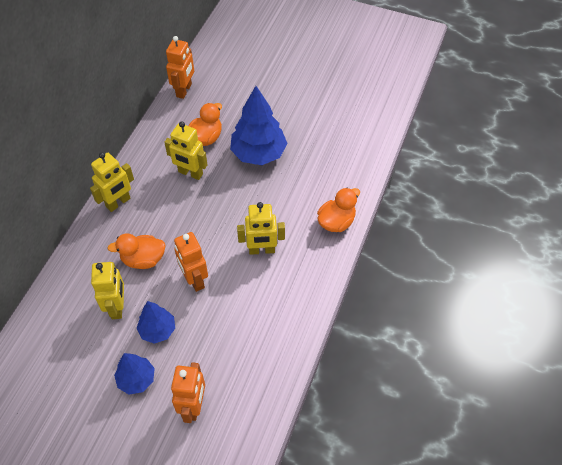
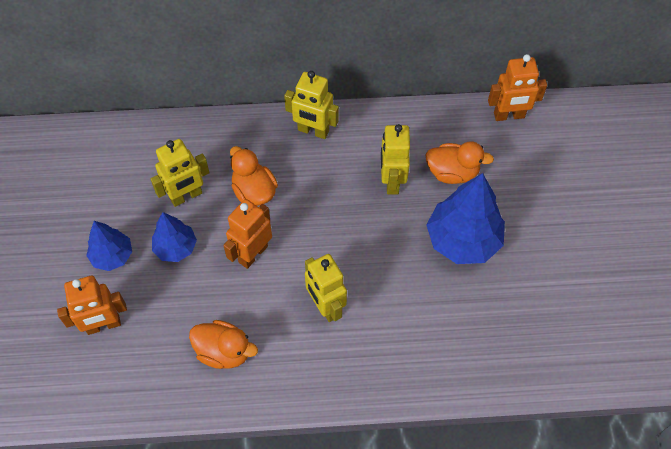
camera: 65 degrees right, 5 degrees up
orange duck [317,188,360,232] -> orange duck moved to [189,320,258,369]

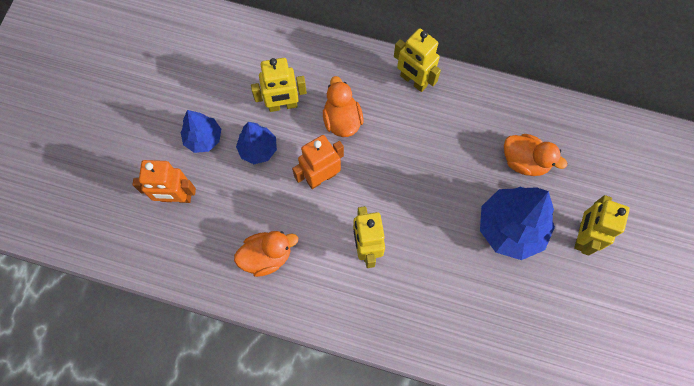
camera: 20 degrees right, 10 degrees up
orange duck [189,320,258,369] -> orange duck turned 60 degrees counterclockwise [234,231,298,277]
yellow robot [381,124,410,194] -> yellow robot moved to [574,195,630,256]
orange robot [488,54,547,121] -> none

